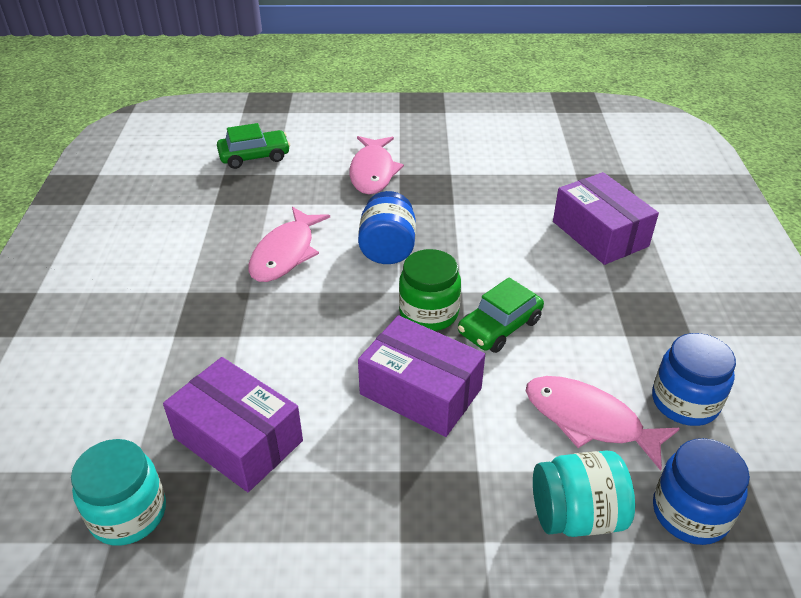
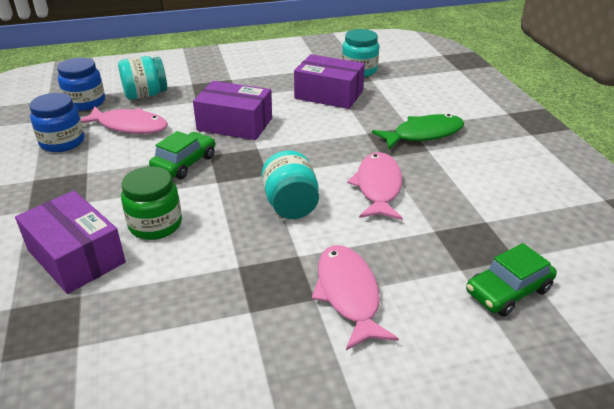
camera: 165 degrees right, 5 degrees down
blue jar [358,191,416,264] -> turquoise jar [262,150,319,219]
green jar [399,249,461,331] -> green jar moved to [121,166,182,240]
none -> green fish [372,114,464,149]

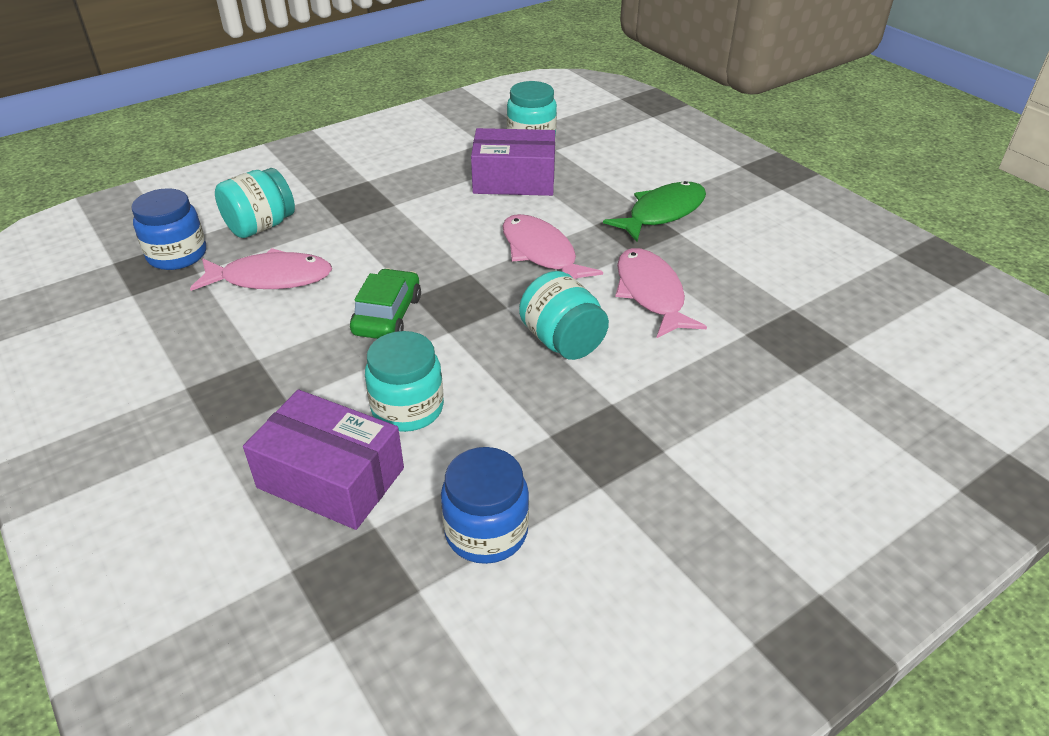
camera: 20 degrees left, 5 degrees up
blue jar [29,93,84,152] -> blue jar moved to [441,447,529,564]
green jar [121,166,182,240] -> turquoise jar [365,331,444,432]
purple box [193,81,272,140] -> none
pink fish [312,245,399,350] -> pink fish moved to [503,214,603,279]
green car [466,243,557,317] -> none

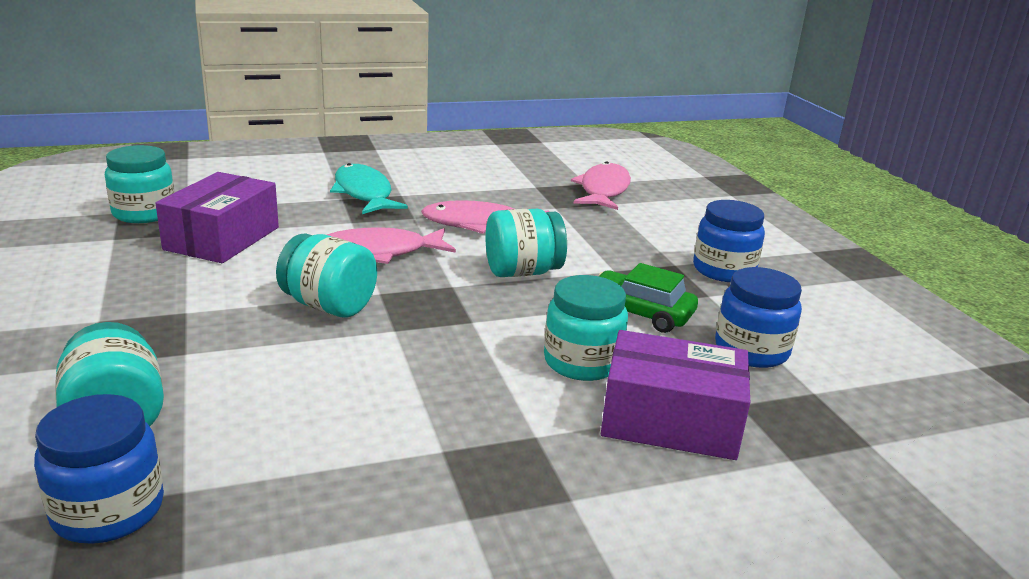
camera: 75 degrees left, 15 degrees down
pink fish [190,248,332,291] -> pink fish moved to [571,161,631,210]
purple box [243,390,404,530] -> purple box turned 60 degrees clockwise [601,330,750,460]
green car [350,268,421,339] -> green car moved to [598,263,698,333]
green fish [603,181,706,242] -> turquoise fish [330,163,408,214]
none -> turquoise jar [276,233,377,317]
none -> blue jar [693,200,765,282]

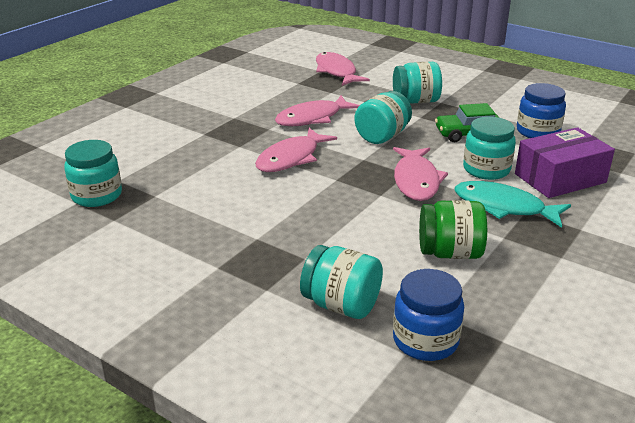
camera: 35 degrees left, 5 degrees up
purple box [155,172,279,263] -> none
turquoise jar [276,233,377,317] -> turquoise jar moved to [393,62,442,104]
turquoise fish [330,163,408,214] -> turquoise fish moved to [455,181,571,228]
blue jar [693,200,765,282] -> none
none -> pink fish [393,147,448,201]
none -> green jar [419,200,487,259]

